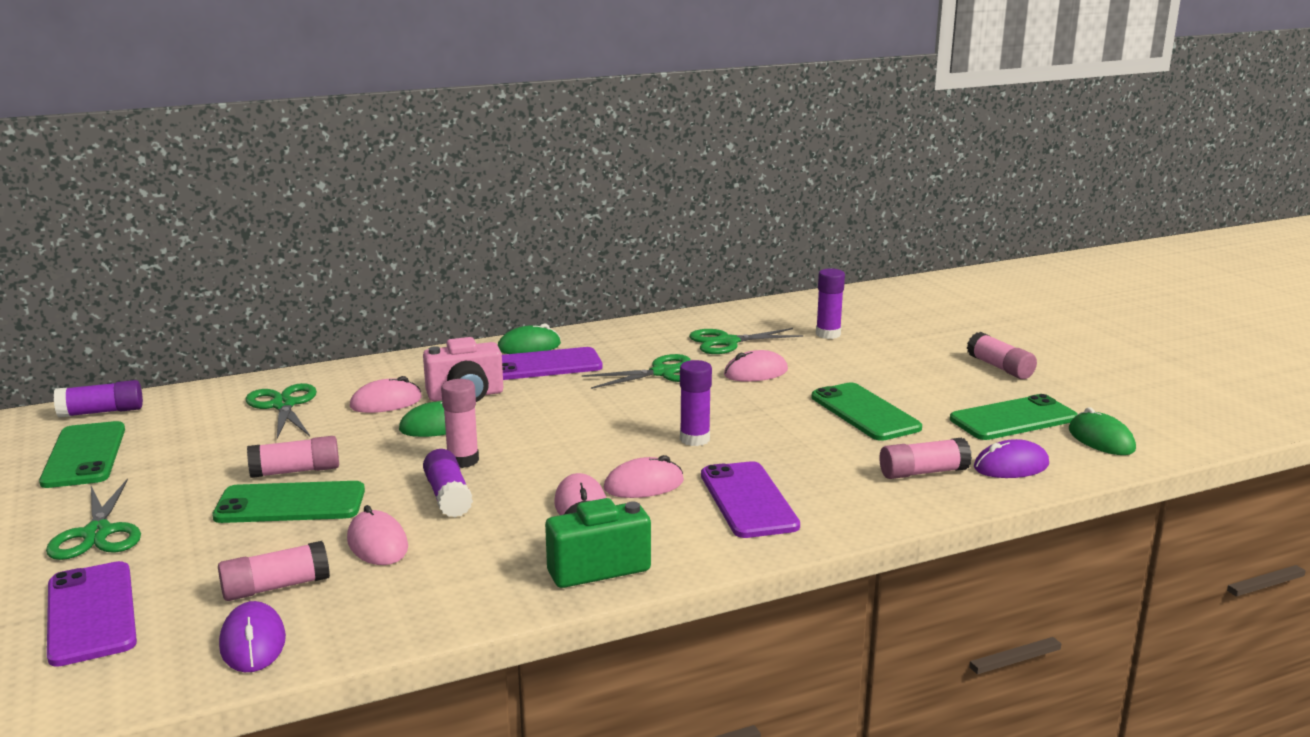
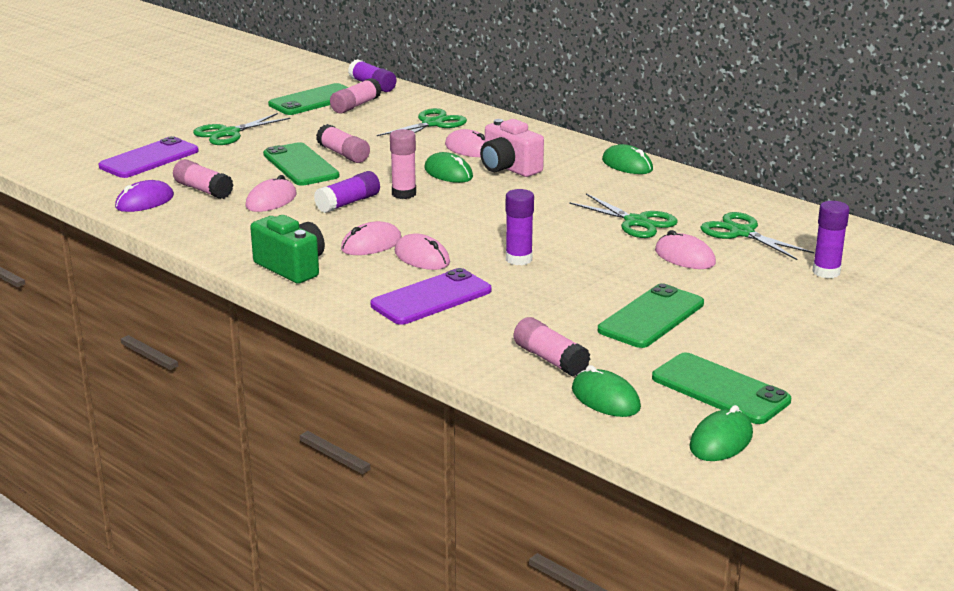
camera: 65 degrees right, 5 degrees up
purple phone [502,347,603,380] -> none
pink glue stick [967,332,1037,379] -> pink glue stick moved to [330,78,381,114]
purple mouse [974,439,1049,478] -> green mouse [572,365,641,417]

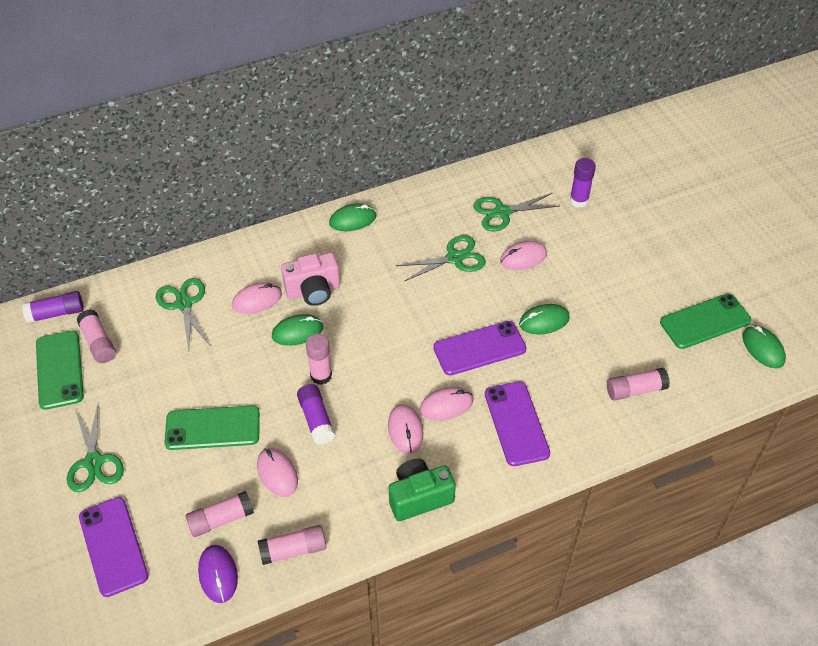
camera: 65 degrees left, 25 degrees up
pink glue stick [316,124,370,163] -> pink glue stick moved to [258,525,326,565]
purple glue stick [506,189,534,265] -> purple phone [433,321,527,375]
green mouse [572,365,641,417] -> green mouse moved to [519,304,570,335]
green phone [598,283,704,348] -> none

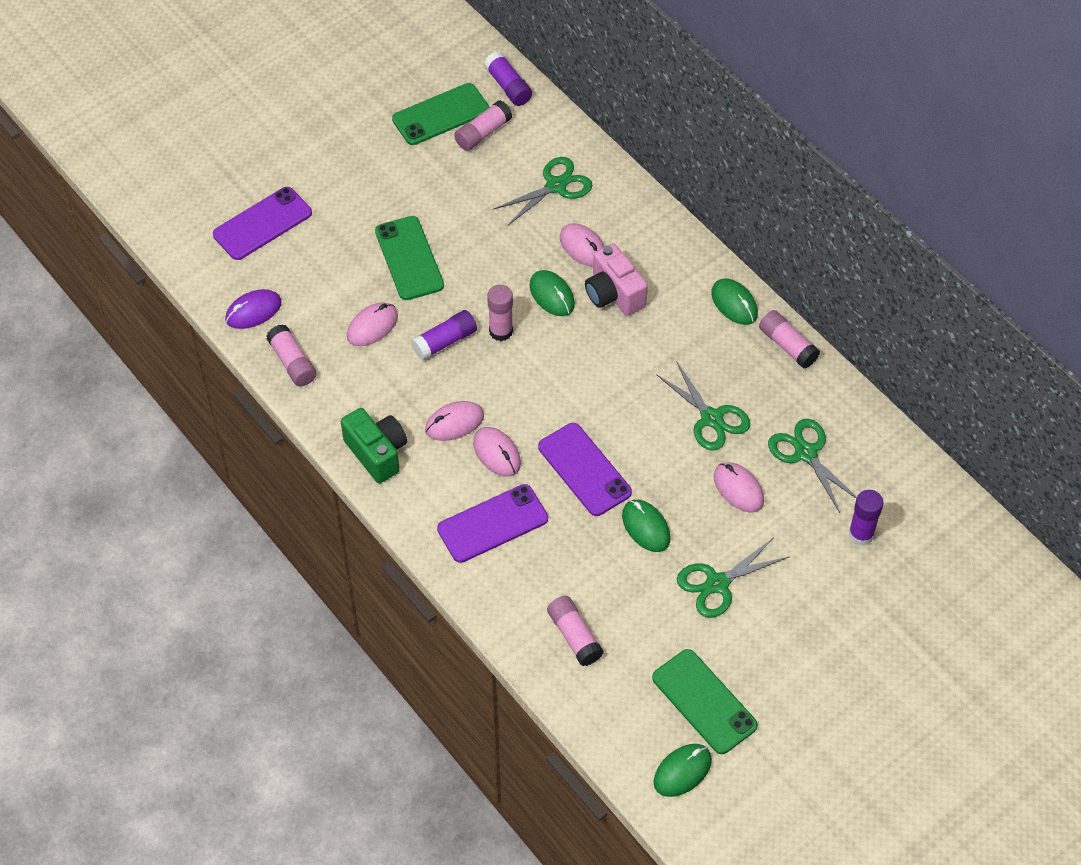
camera: 75 degrees right, 5 degrees up
green scissors [67,404,124,492] -> green scissors moved to [677,537,790,618]
pink glue stick [186,491,254,537] -> pink glue stick moved to [759,310,820,369]

